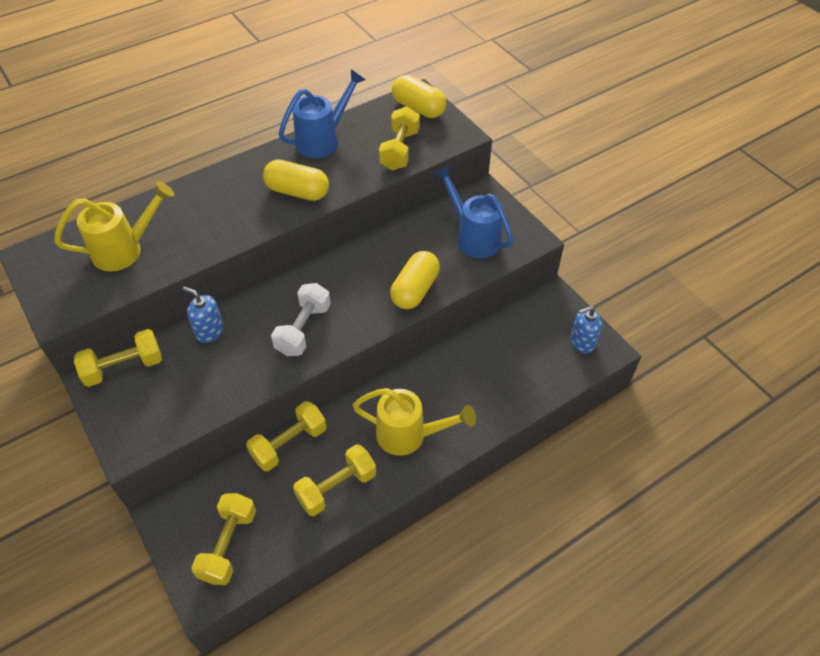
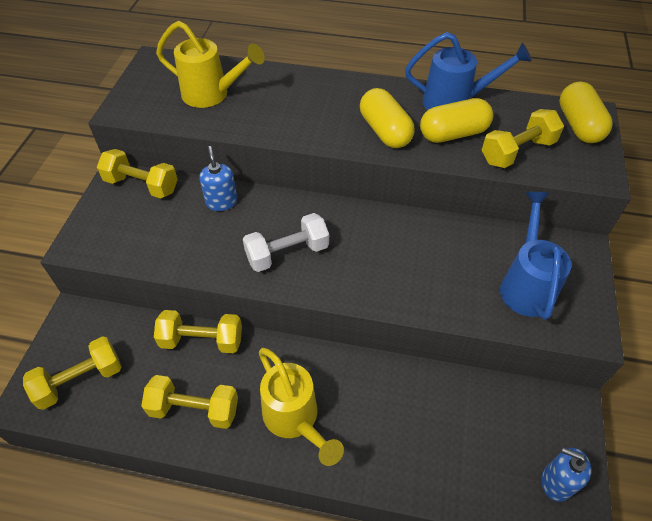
camera: 45 degrees right, 0 degrees up
yellow capsule [390,251,440,309] -> yellow capsule moved to [420,98,493,143]

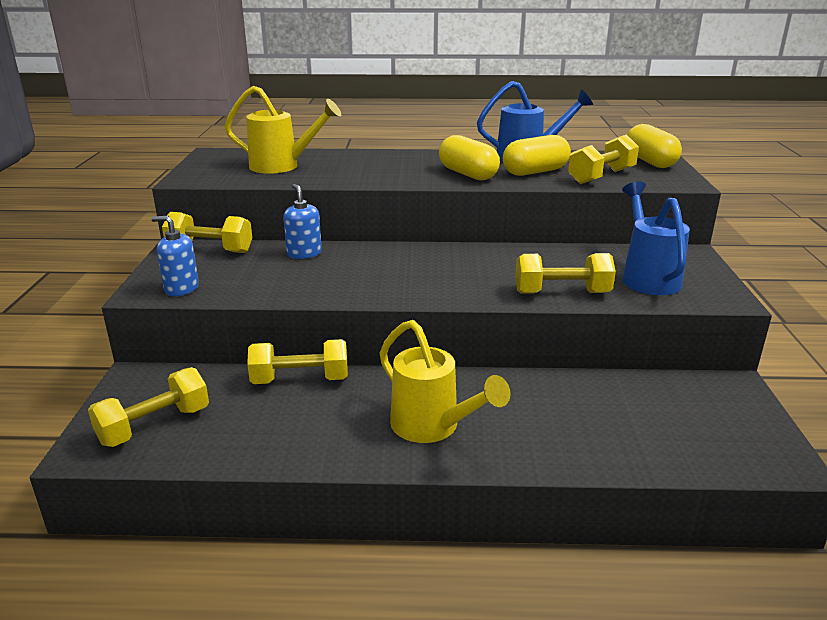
camera: 10 degrees left, 25 degrees down
yellow dumbbell [141,375,238,429] -> yellow dumbbell moved to [515,253,616,294]
white dumbbell [243,213,329,272] -> none
blue soap dispenser [541,447,591,502] -> blue soap dispenser moved to [152,216,199,296]

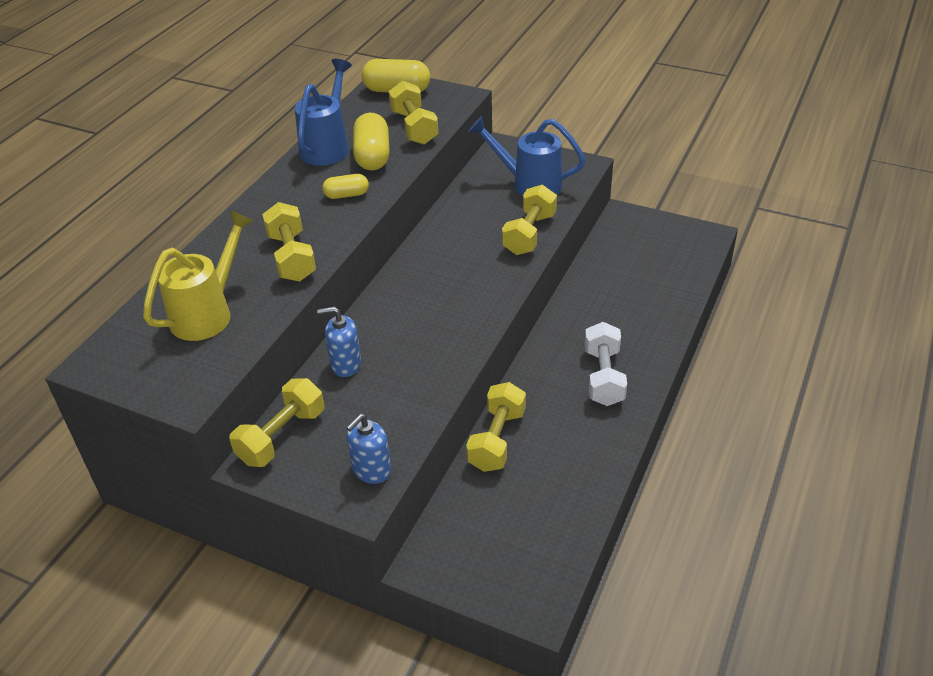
camera: 65 degrees left, 15 degrees up
yellow dumbbell [88,367,209,447] -> yellow dumbbell moved to [262,202,316,282]
yellow watering can [380,320,510,443] -> white dumbbell [585,322,627,406]
yellow capsule [439,135,500,180] -> yellow capsule [322,174,369,199], size x0.58

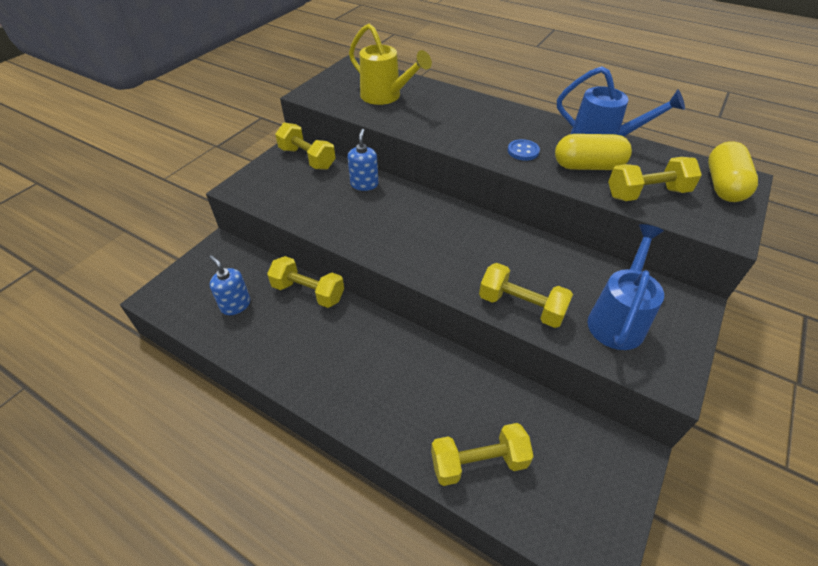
camera: 95 degrees right, 5 degrees up
yellow dumbbell [262,202,316,282] -> yellow dumbbell moved to [431,423,534,486]
yellow capsule [322,174,369,199] -> blue button [508,139,540,161]
blue soap dispenser [346,414,391,484] -> blue soap dispenser moved to [209,255,250,315]
white dumbbell [585,322,627,406] -> none

